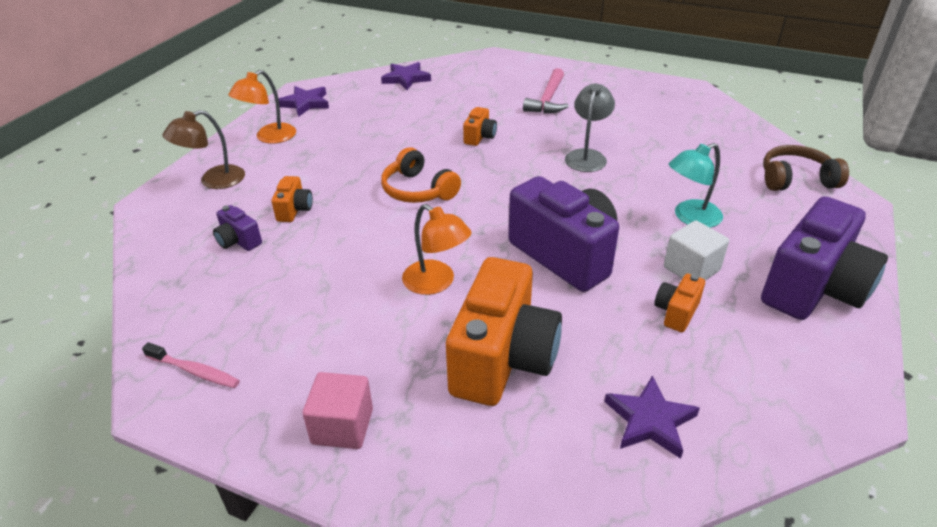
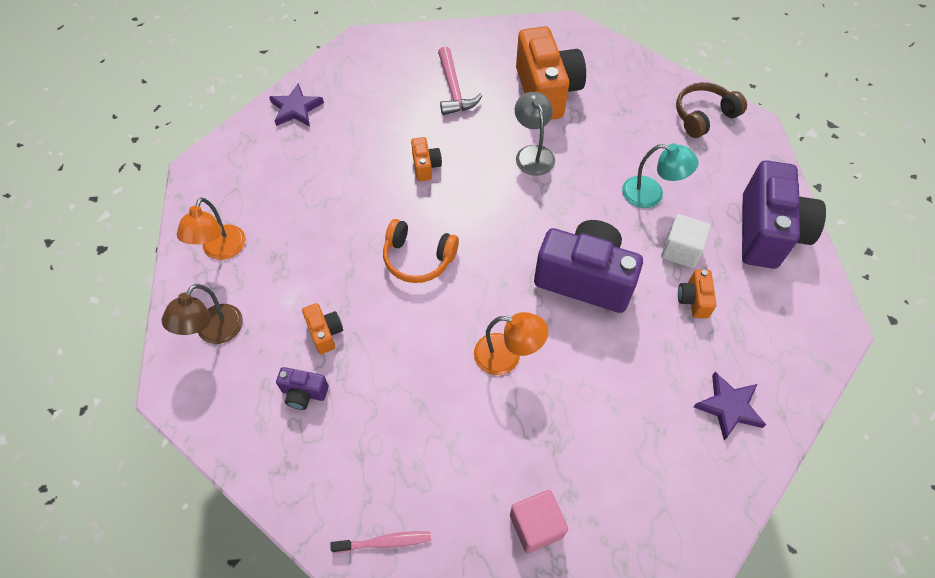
camera: 30 degrees left, 20 degrees up
purple star [279,86,329,117] -> none
orange camera [446,257,562,406] -> orange camera moved to [516,26,586,120]
turquoise lamp [669,143,723,228] -> turquoise lamp turned 105 degrees counterclockwise [622,143,698,208]

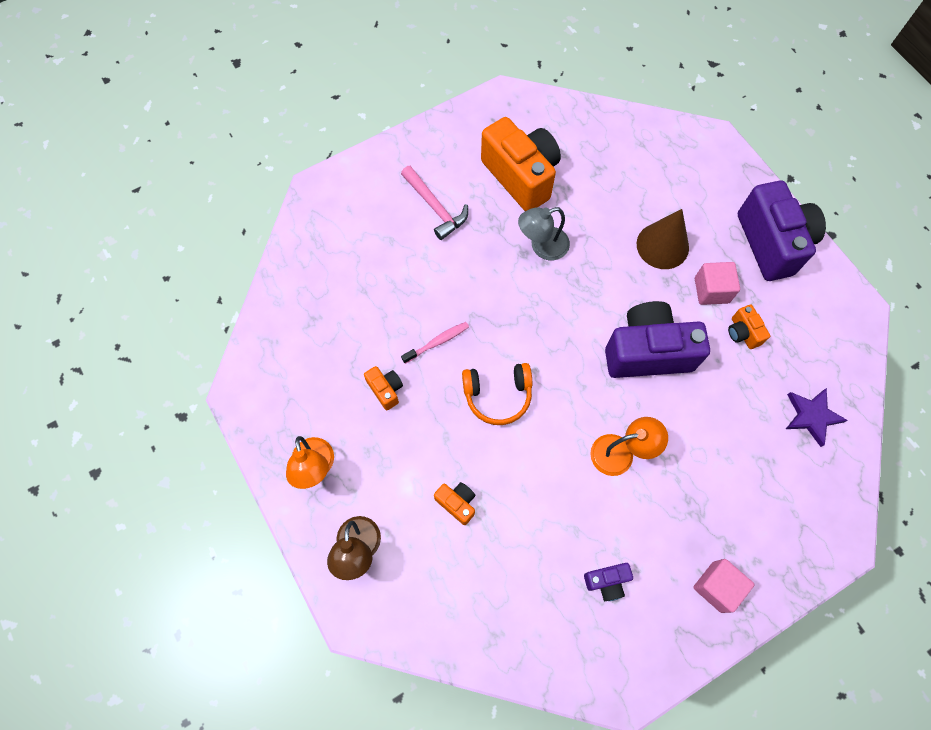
camera: 25 degrees left, 10 degrees up
purple star [269,83,324,126] -> none
purple camera [276,367,329,410] -> purple camera moved to [584,563,633,601]
pink toothbrush [330,531,431,553] -> pink toothbrush moved to [401,322,469,364]
orange camera [411,137,442,181] -> orange camera moved to [364,366,403,410]
grey lamp [515,92,555,176] -> grey lamp turned 75 degrees counterclockwise [518,207,570,260]
turquoise lamp [622,143,698,208] -> brown cone [637,209,689,269]
white cube [661,214,711,268] -> pink cube [695,262,740,305]
brown headphones [676,82,747,138] -> none

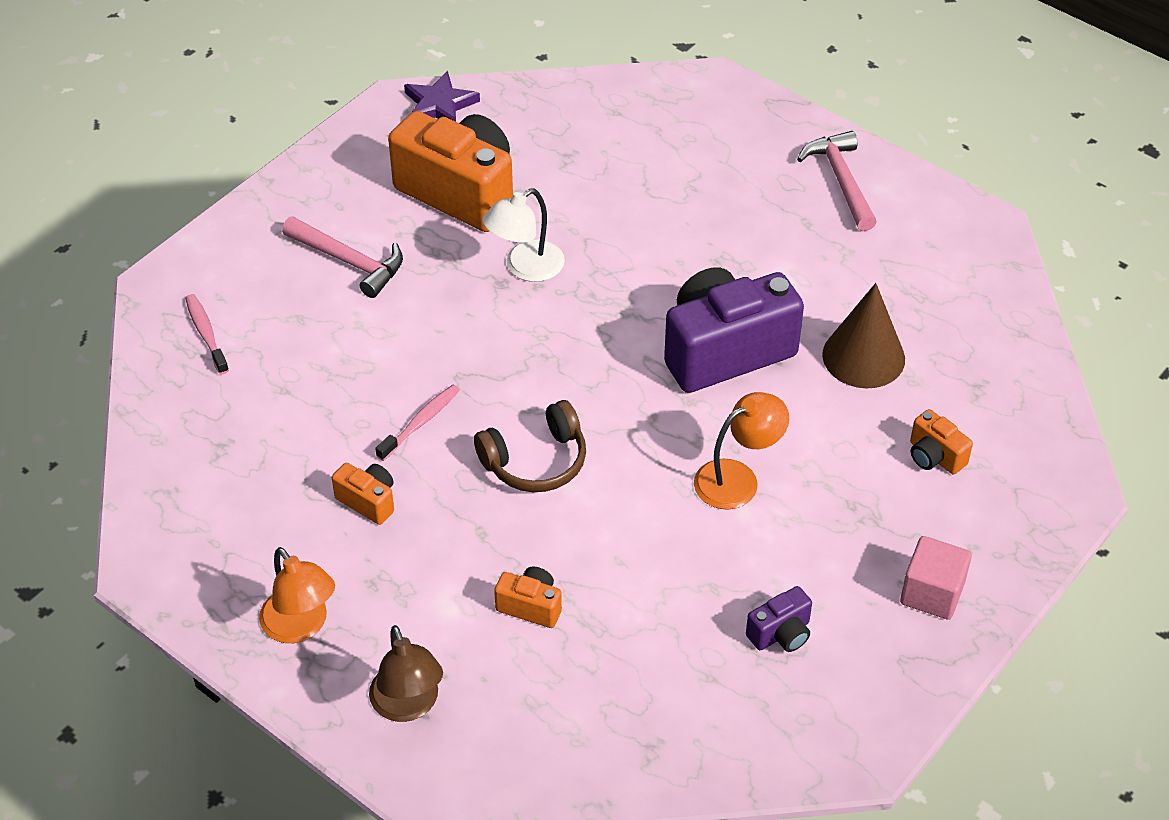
camera: 20 degrees left, 20 degrees down
orange headphones [462,363,532,425] -> brown headphones [474,400,586,492]
grey lamp [518,207,570,260] -> white lamp [482,189,565,282]
brown cone [637,209,689,269] -> brown cone moved to [822,283,905,388]
pink cube [695,262,740,305] -> none
orange camera [728,305,770,349] -> orange camera moved to [910,409,973,474]
purple camera [738,180,826,281] -> pink hammer [797,131,877,231]
purple star [786,388,848,447] -> purple star moved to [404,71,480,122]
none -> pink toothbrush [185,294,229,374]

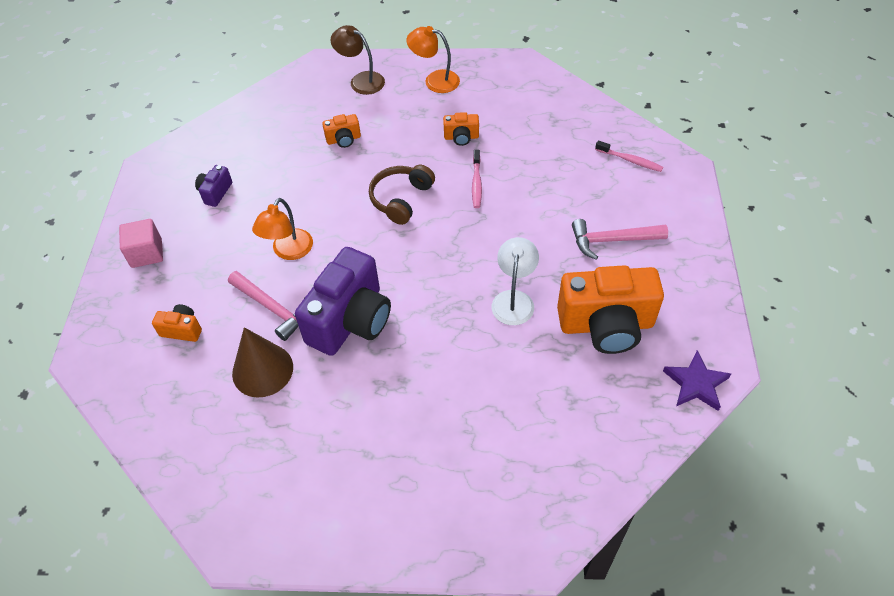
camera: 145 degrees right, 5 degrees up
pink hammer [797,131,877,231] -> pink hammer moved to [228,271,298,341]

